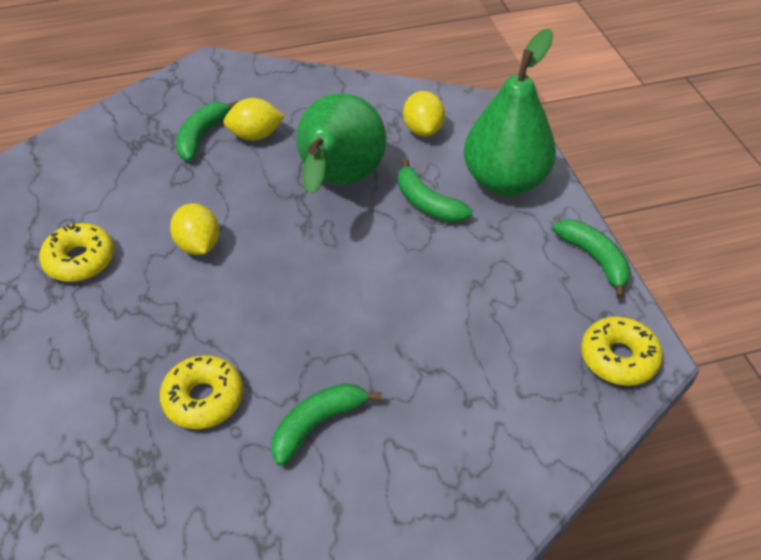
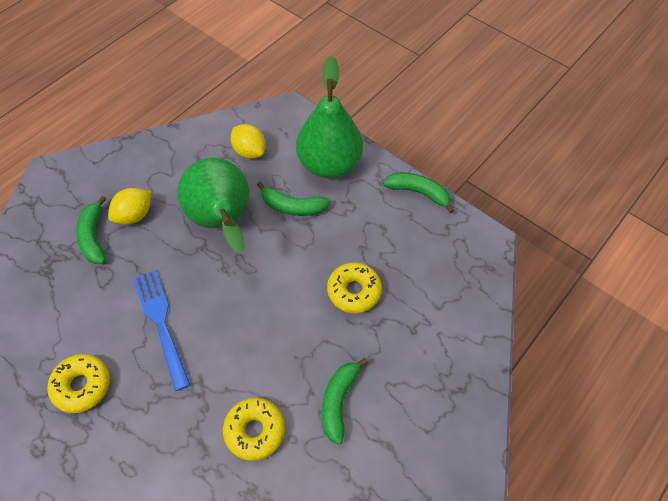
camera: 35 degrees left, 10 degrees up
yellow lemon [170,203,220,255] -> blue fork [133,270,191,391]
yellow donut [581,316,663,386] -> yellow donut moved to [327,262,382,313]

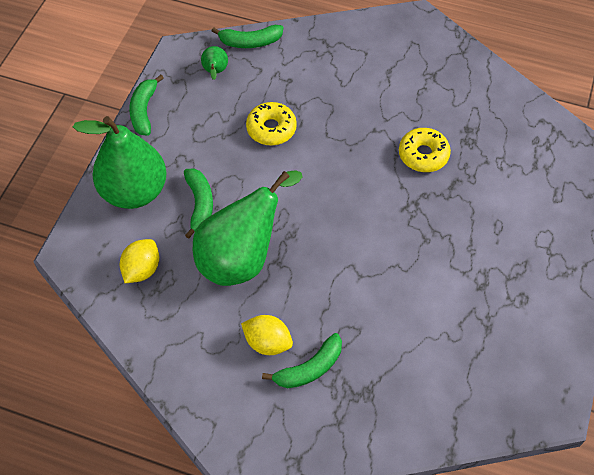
camera: 110 degrees left, 0 degrees up
yellow donut [47,354,110,413] -> none
blue fork [133,270,191,391] -> none
green banana [322,358,368,445] -> green banana moved to [212,25,283,48]
none -> green pear [201,46,228,80]

